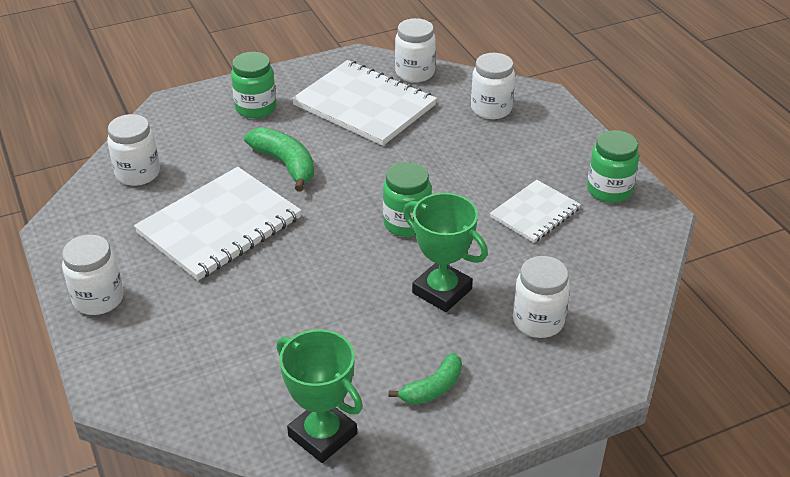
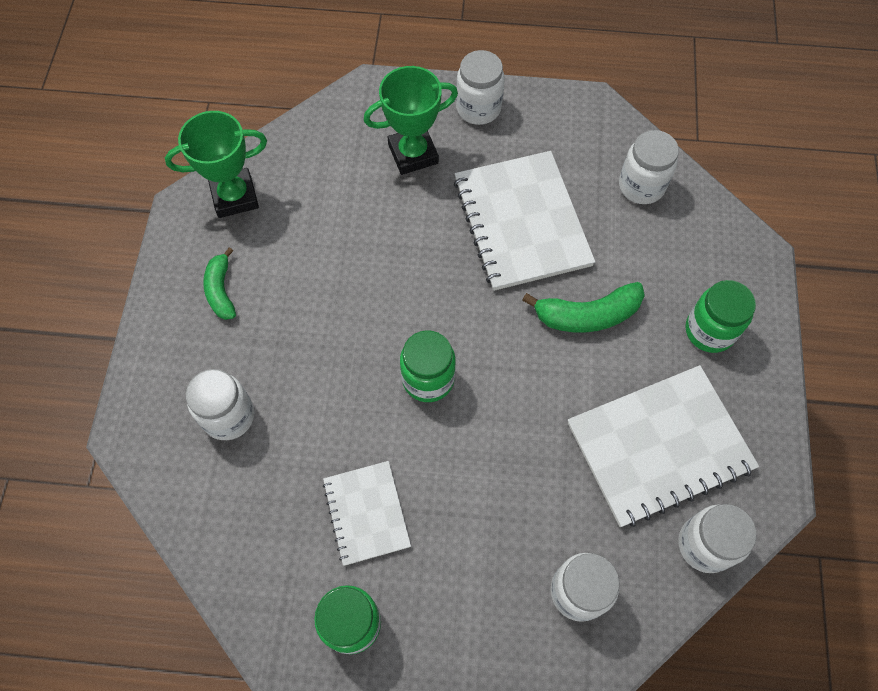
camera: 120 degrees right, 25 degrees up
green trophy [403,193,488,312] -> green trophy moved to [364,66,458,175]

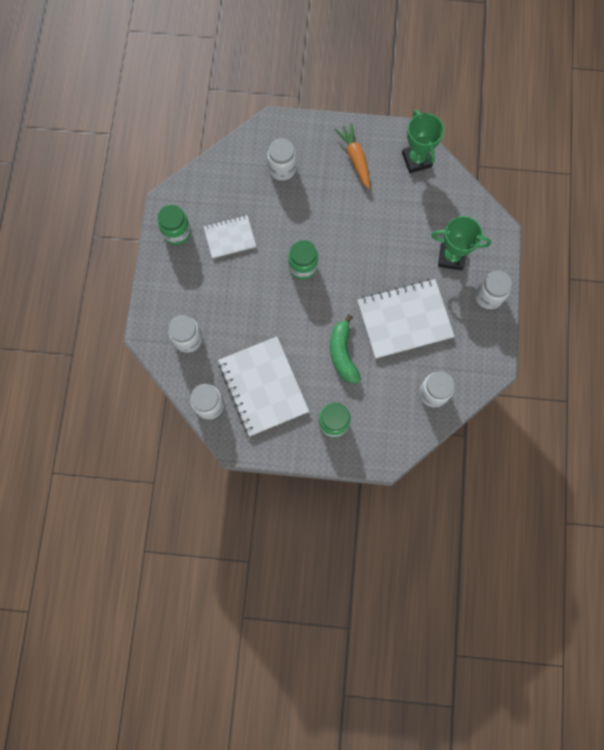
camera: 90 degrees right, 10 degrees up
green banana [203,248,236,320] -> orange carrot [334,123,370,189]
green trophy [364,66,458,175] -> green trophy turned 60 degrees counterclockwise [431,216,491,270]

